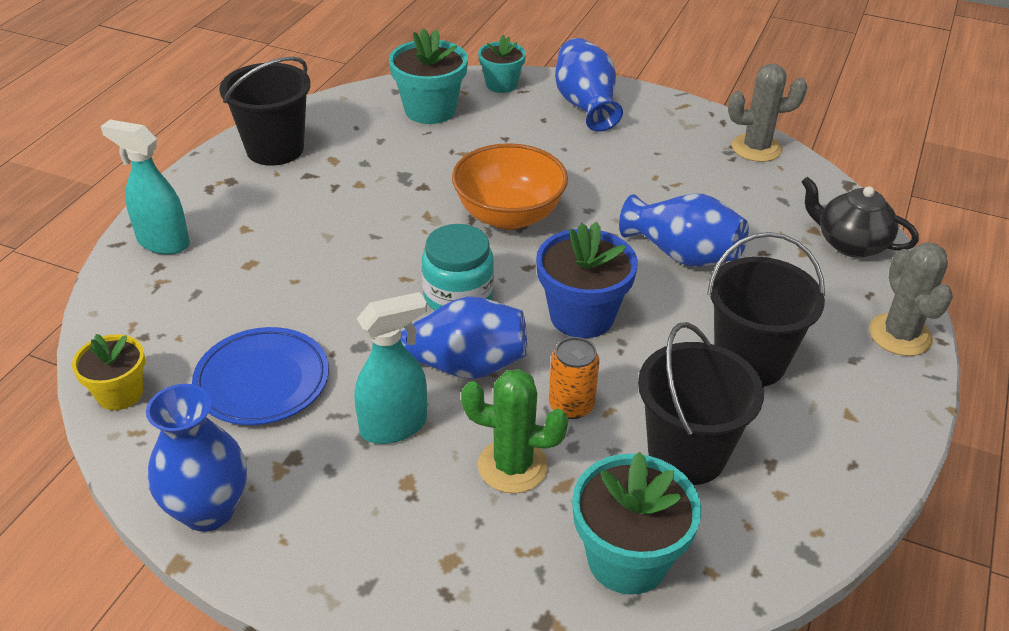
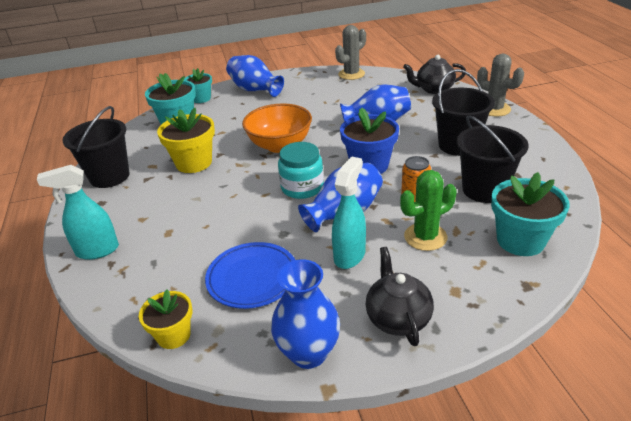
camera: 35 degrees left, 5 degrees down
none -> yellow flower pot [157,108,215,173]
none -> black teapot [365,247,434,346]

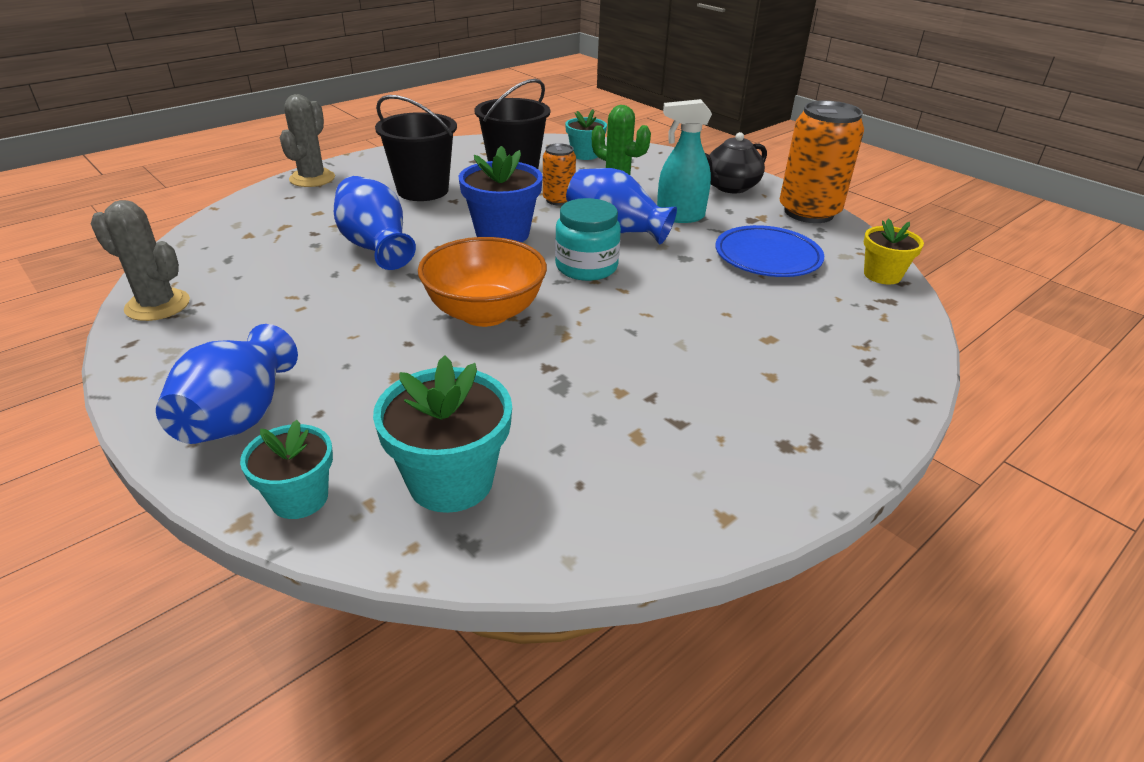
camera: 120 degrees left, 0 degrees up
turquoise spray bottle [37,165,119,260] -> none
black bucket [62,106,129,188] -> none
yellow flower pot [157,108,215,173] -> none
blue vase [271,259,340,369] -> orange can [780,100,864,223]
black teapot [403,55,466,94] -> none
turquoise flower pot [491,172,570,256] -> turquoise flower pot [565,109,607,160], size x0.63

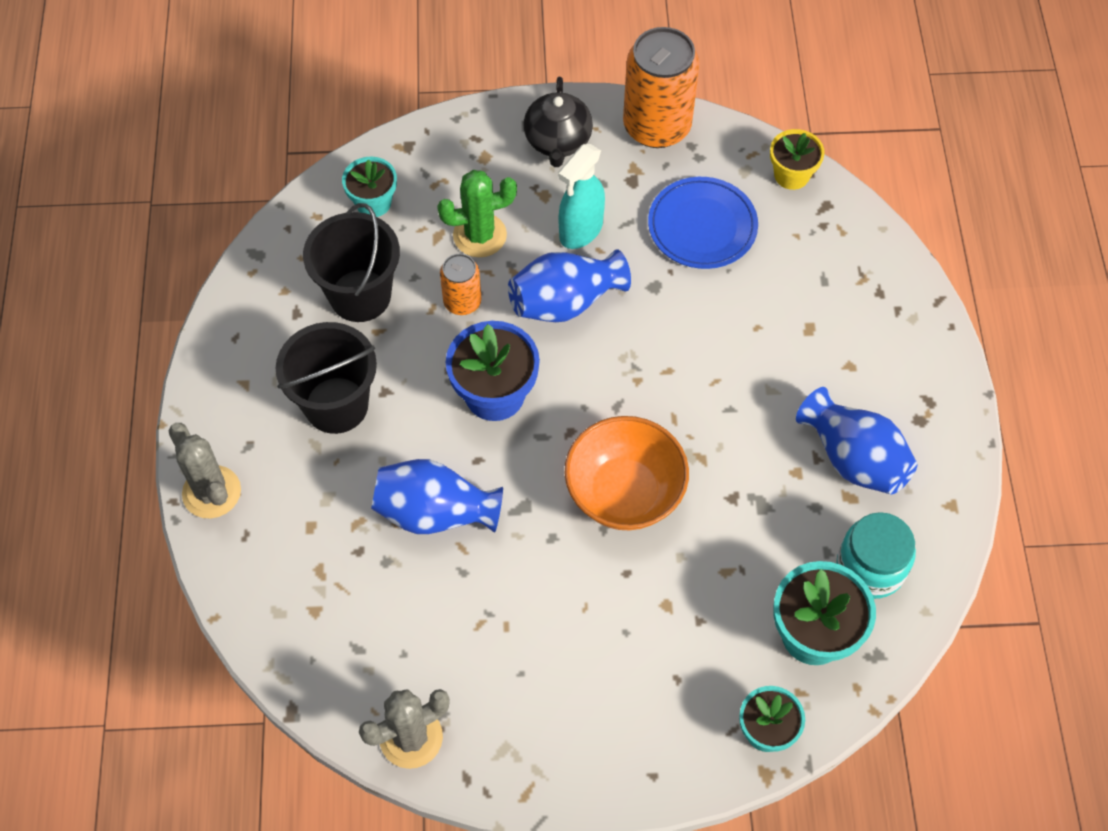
camera: 50 degrees left, 25 degrees up
blue vase [156,324,298,444] -> blue vase moved to [796,387,918,494]
turquoise jar [555,198,621,281] -> turquoise jar moved to [836,512,916,599]

